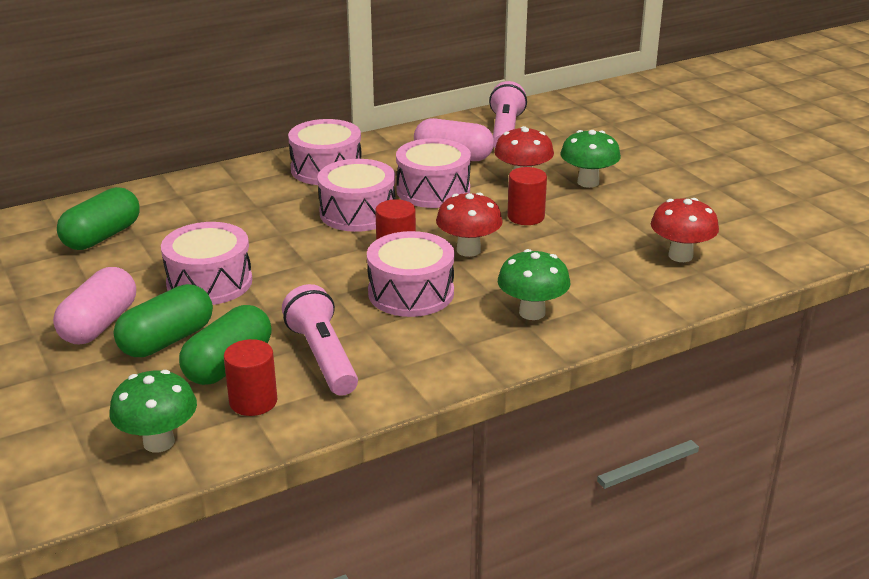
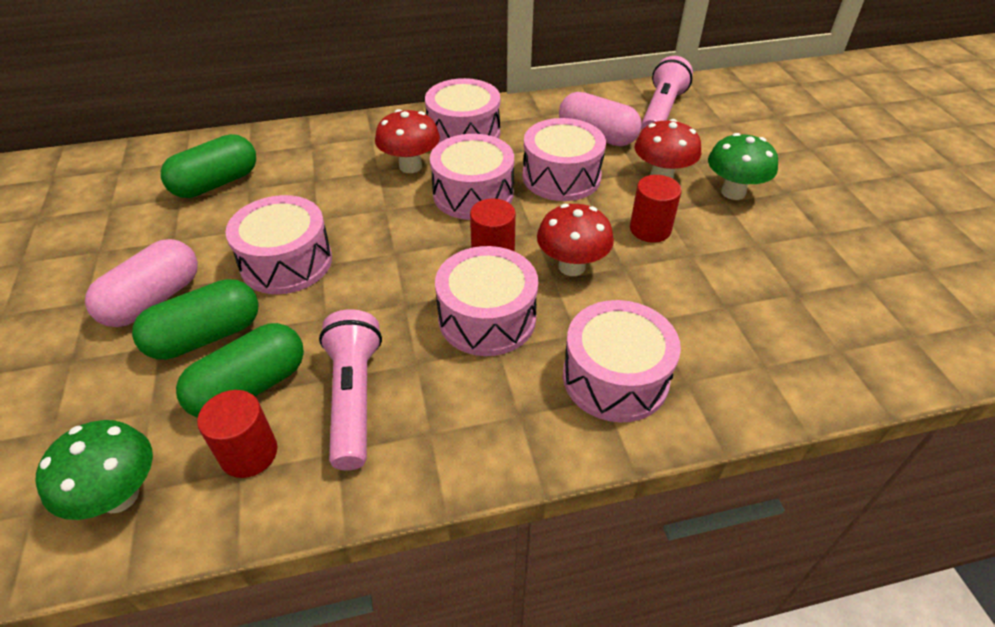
camera: 15 degrees right, 15 degrees up
green mushroom [498,249,571,320] -> pink drum [563,300,681,423]
red mushroom [651,198,719,262] -> red mushroom moved to [375,109,440,173]

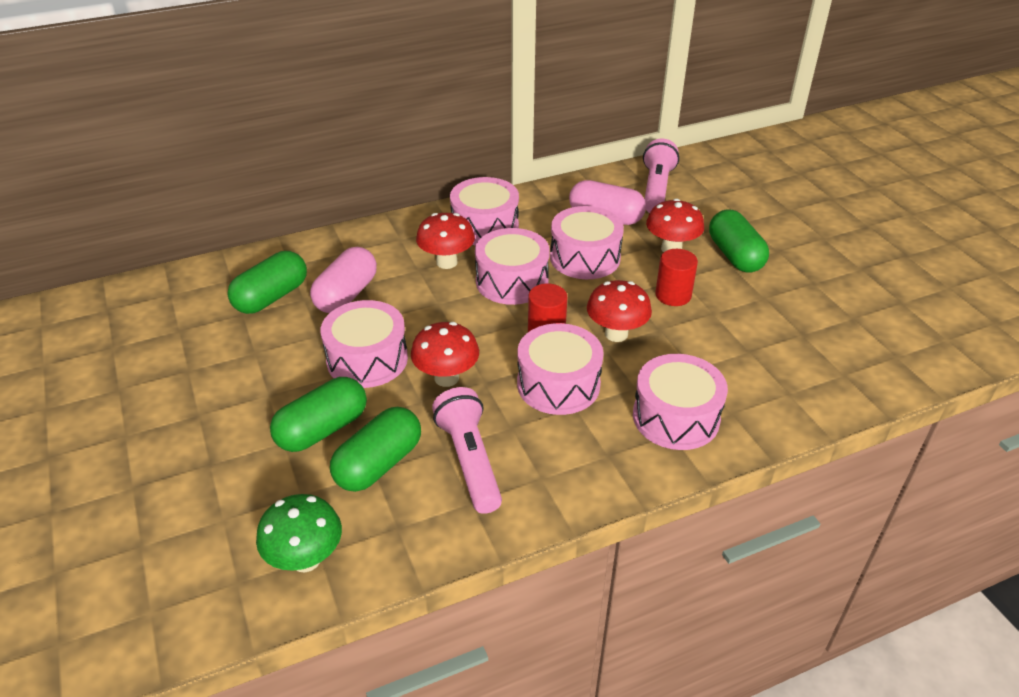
camera: 10 degrees left, 5 degrees down
pink capsule [85,239,198,327] -> pink capsule moved to [310,247,377,313]
red cylinder [197,390,277,478] -> none
green mushroom [708,133,778,200] -> green capsule [709,209,769,273]
none -> red mushroom [411,322,479,387]

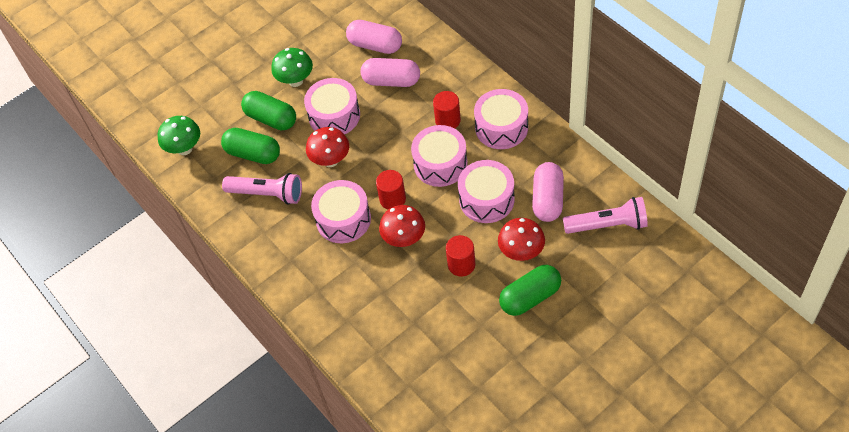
camera: 80 degrees right, 15 degrees up
green capsule [228,251,307,314] -> pink capsule [346,20,402,54]
red mushroom [416,213,475,269] -> red cylinder [433,91,461,128]
pink flashlight [432,387,502,514] -> pink flashlight turned 45 degrees clockwise [222,173,302,204]
pink drum [633,354,728,450] -> none
none -> green mushroom [271,48,313,87]

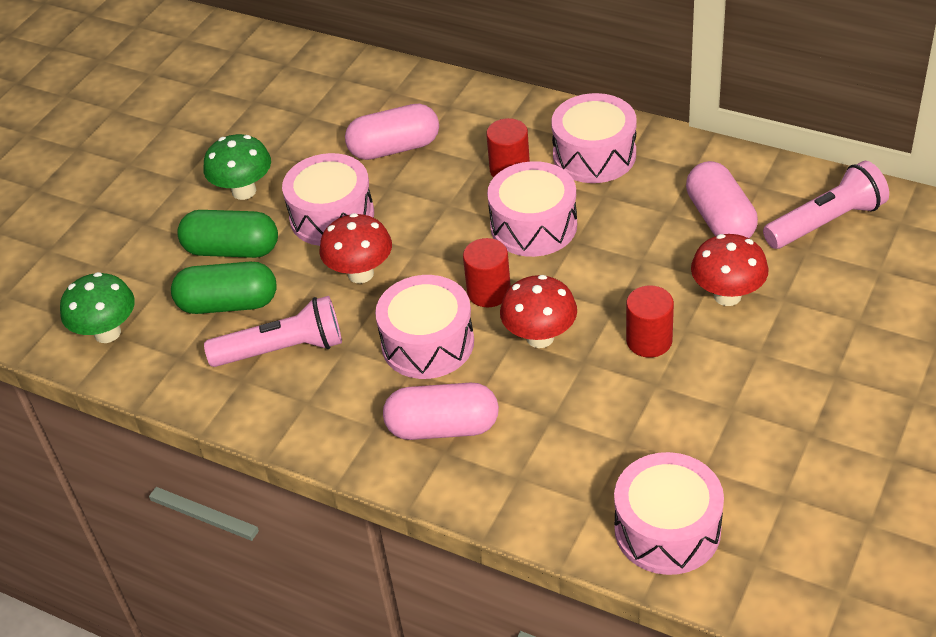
camera: 25 degrees left, 10 degrees down
pink capsule [346,20,402,54] -> pink capsule moved to [383,383,499,440]
pink drum [458,160,515,223] -> pink drum moved to [614,452,724,575]
green capsule [499,265,561,316] -> none

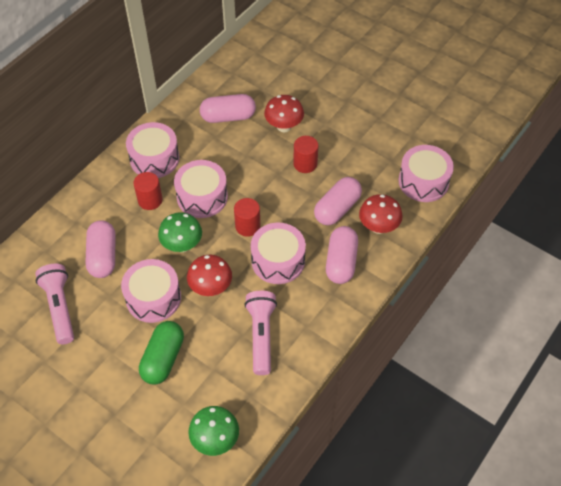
camera: 85 degrees left, 10 degrees up
green capsule [171,262,277,314] -> none
green mushroom [203,134,271,200] -> green mushroom moved to [158,212,202,252]
red mushroom [500,275,577,348] -> red mushroom moved to [359,194,402,234]
pink flashlight [763,161,889,249] -> pink flashlight moved to [35,264,74,344]
none -> pink capsule [314,177,362,225]

